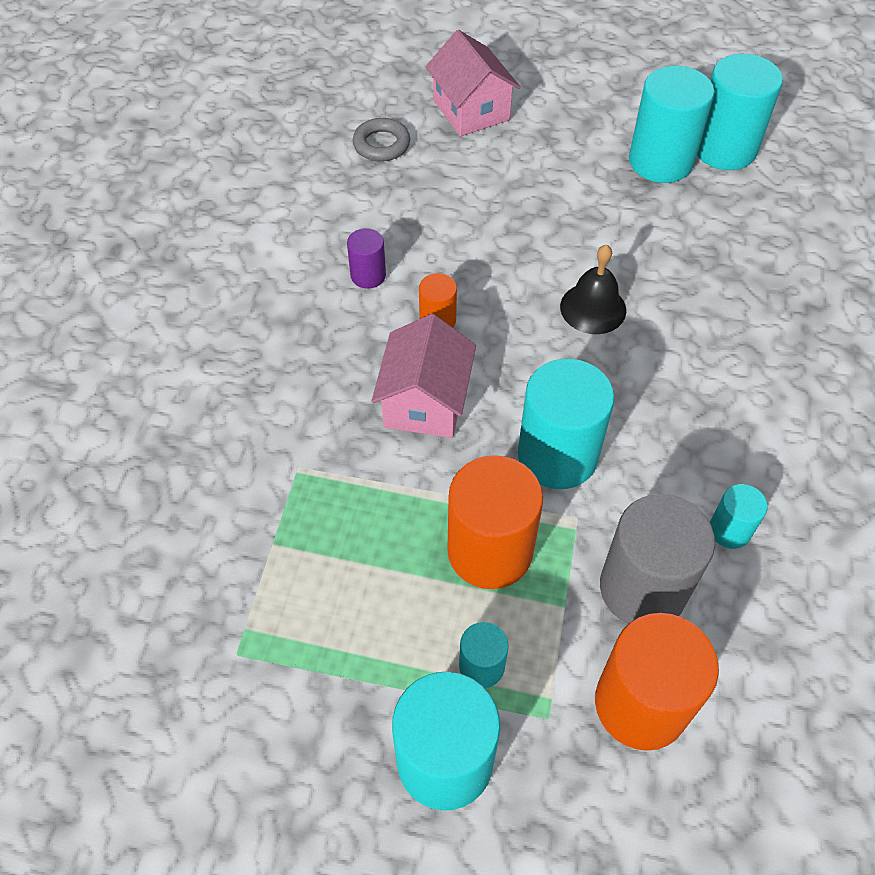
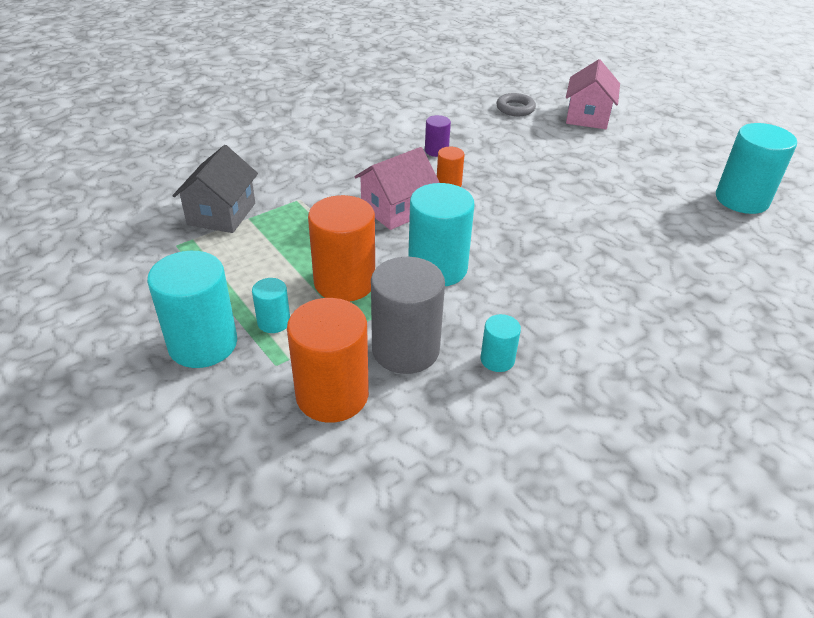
camera: 40 degrees right, 15 degrees down
black bell [560,244,626,334] -> none
turquoise cylinder [629,66,714,183] -> none
none -> grey house [173,145,258,233]

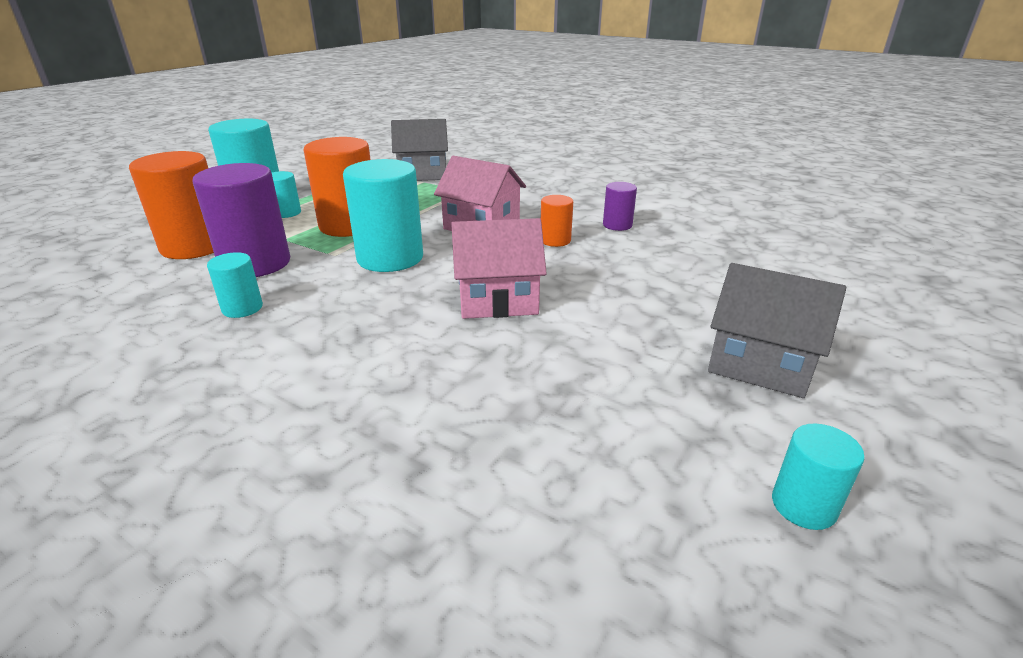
camera: 70 degrees right, 10 degrees down
grey cylinder [371,257,445,374] -> purple cylinder [192,163,290,277]
grey ring [496,93,536,116] -> none
pink house [566,59,620,129] -> pink house moved to [451,218,547,319]
turquoise cylinder [716,123,797,214] -> turquoise cylinder [772,423,865,530], size x0.50
none -> grey house [708,263,846,398]

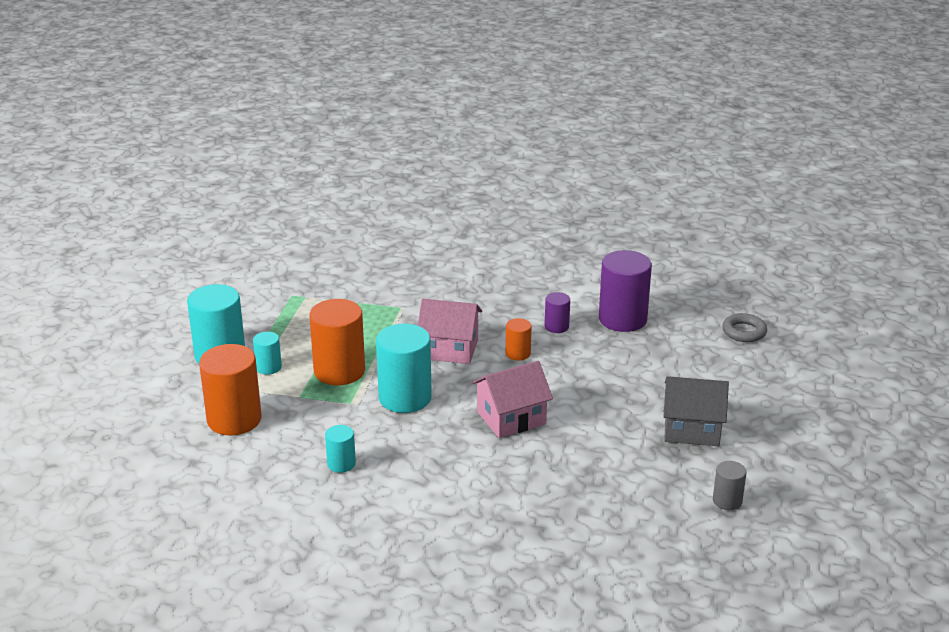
camera: 20 degrees left, 0 degrees up
purple cylinder [192,163,290,277] -> purple cylinder moved to [599,250,652,332]
grey house [391,119,448,181] -> none
turquoise cylinder [772,423,865,530] -> grey cylinder [713,461,747,510]
none -> grey ring [722,313,767,342]

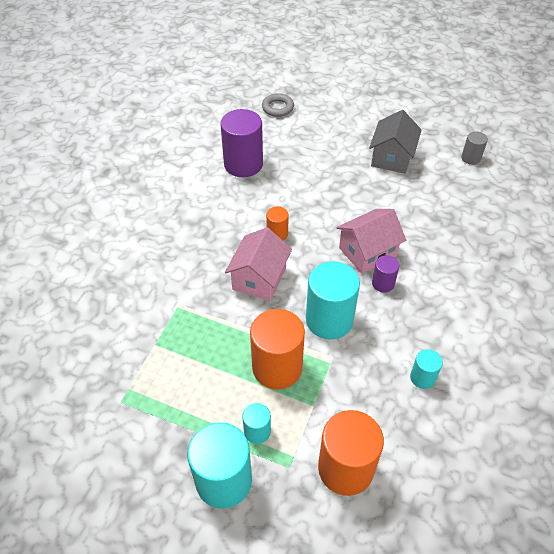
camera: 80 degrees left, 20 degrees up
pink house [472,361,553,438] -> pink house turned 75 degrees clockwise [336,209,406,274]
purple cylinder [545,292,570,333] -> purple cylinder moved to [372,255,399,293]

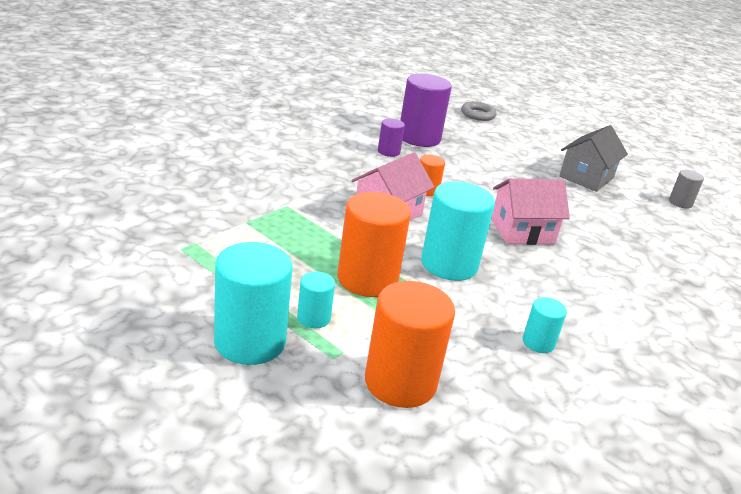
camera: 15 degrees right, 20 degrees down
purple cylinder [372,255,399,293] -> purple cylinder moved to [378,118,405,157]

